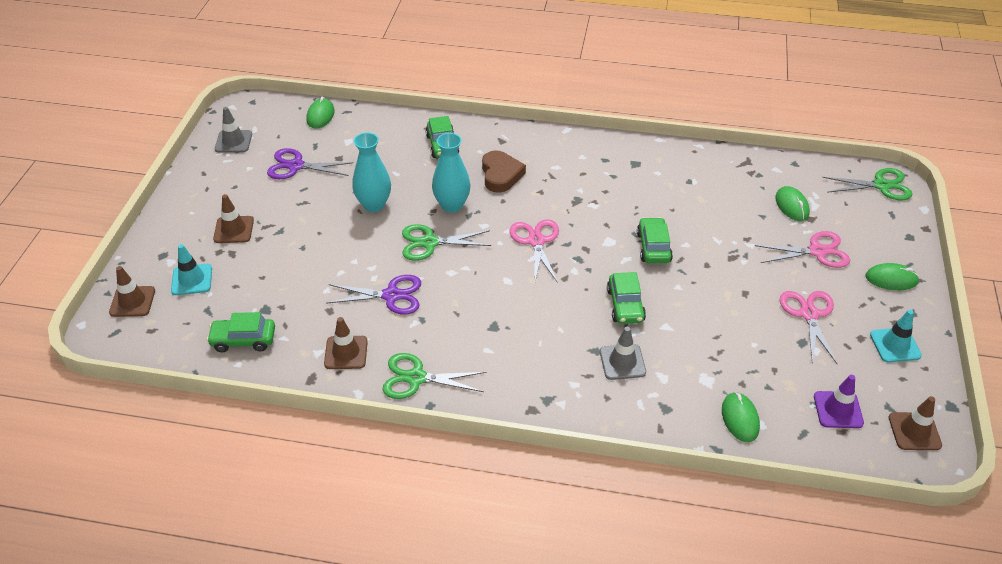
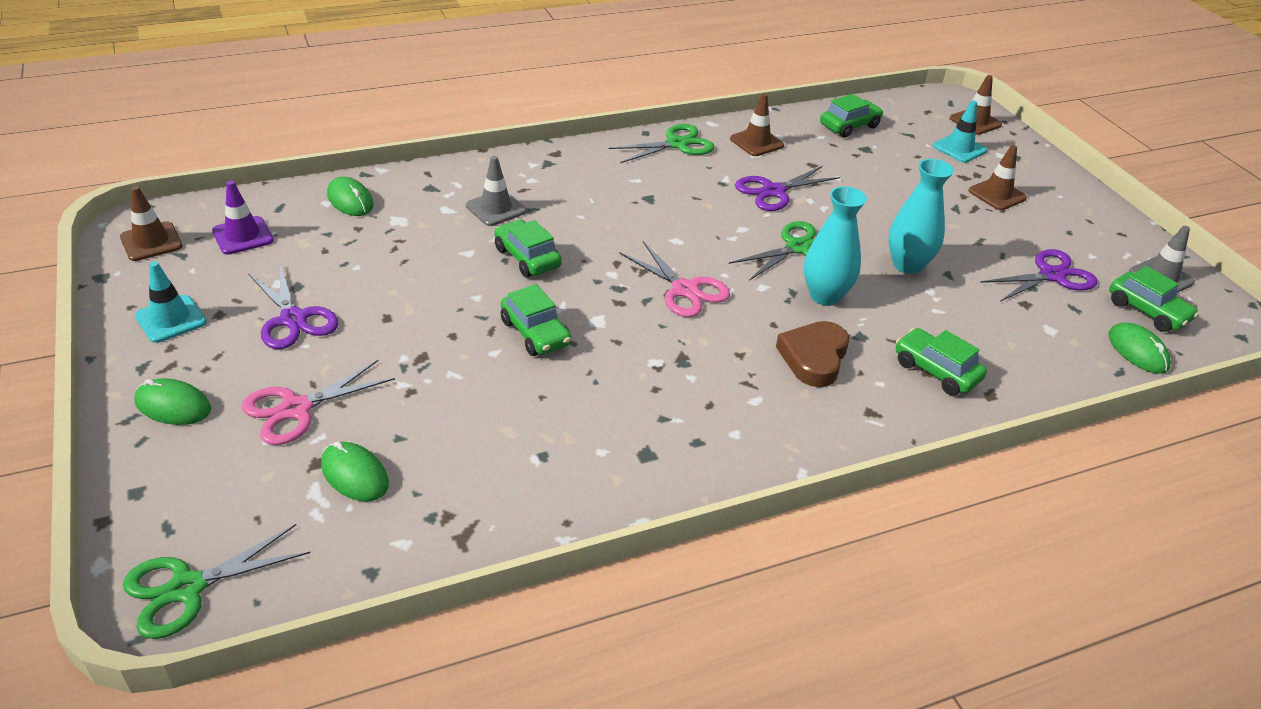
camera: 145 degrees right, 5 degrees down
brown heart [482,150,526,193] -> brown heart turned 60 degrees clockwise [776,321,849,387]
pink scissors [780,291,838,365] -> purple scissors [248,265,339,349]
green mouse [865,263,919,290] -> green mouse turned 45 degrees clockwise [134,378,211,425]
none -> green car [1109,266,1199,332]

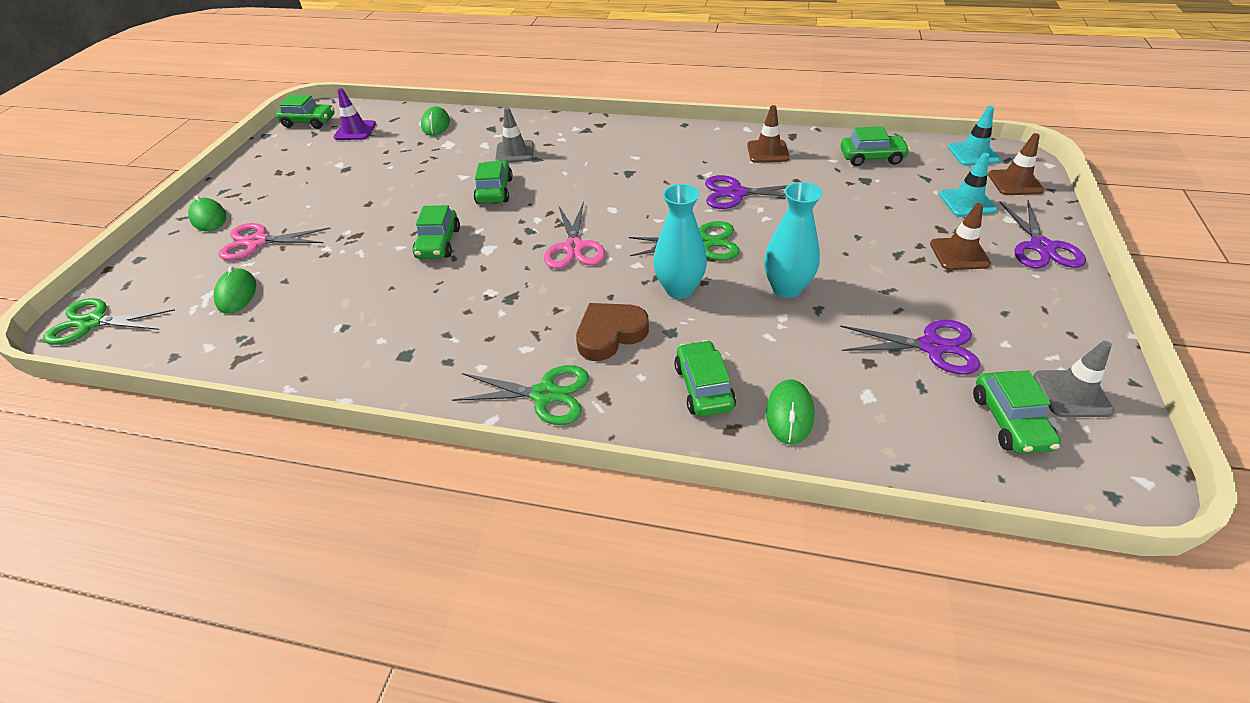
camera: 40 degrees right, 5 degrees up
brown traffic cone [120,186,183,261] -> green car [276,95,335,129]
turquoise traffic cone [135,261,207,343] -> turquoise traffic cone moved to [948,106,1001,166]
purple scissors [248,265,339,349] -> purple scissors moved to [1000,200,1086,268]
green scissors [609,124,714,163] -> green scissors moved to [452,365,589,425]
green mouse [1108,323,1171,374] -> green mouse moved to [766,379,814,445]

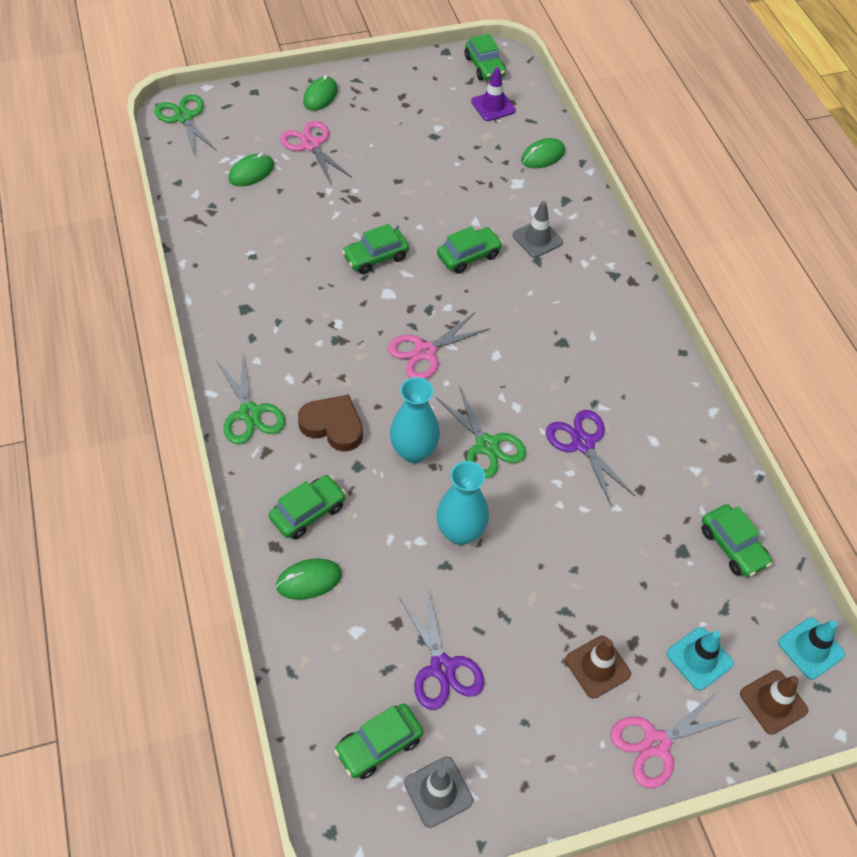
camera: 55 degrees right, 10 degrees up
brown traffic cone [747,105,790,163] -> none
purple scissors [1000,200,1086,268] -> pink scissors [610,691,738,788]

